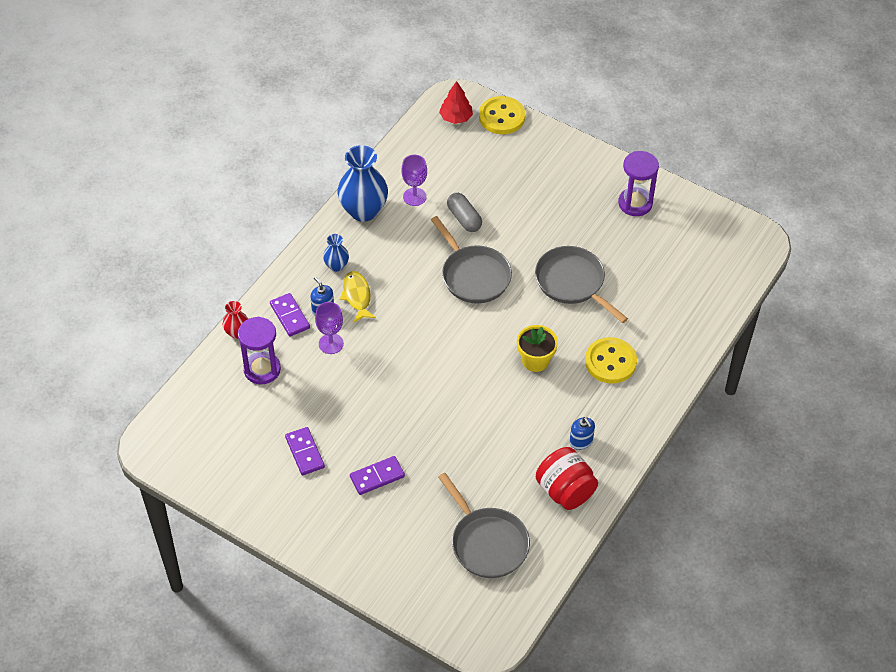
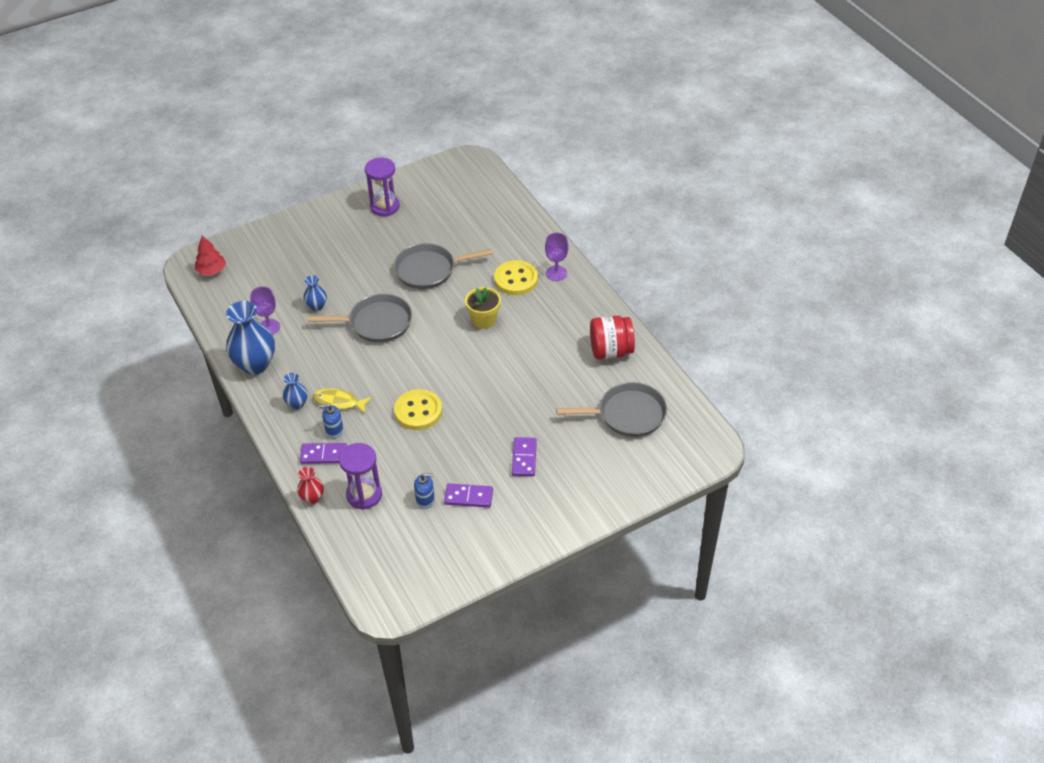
camera: 60 degrees left, 5 degrees down
purple goblet [315,302,344,354] -> purple goblet moved to [545,233,568,281]
grey capsule [447,193,482,232] -> blue vase [304,275,327,311]
yellow button [479,96,525,134] -> yellow button moved to [394,389,442,430]
blue soap dispenser [570,417,595,450] -> blue soap dispenser moved to [414,473,435,508]

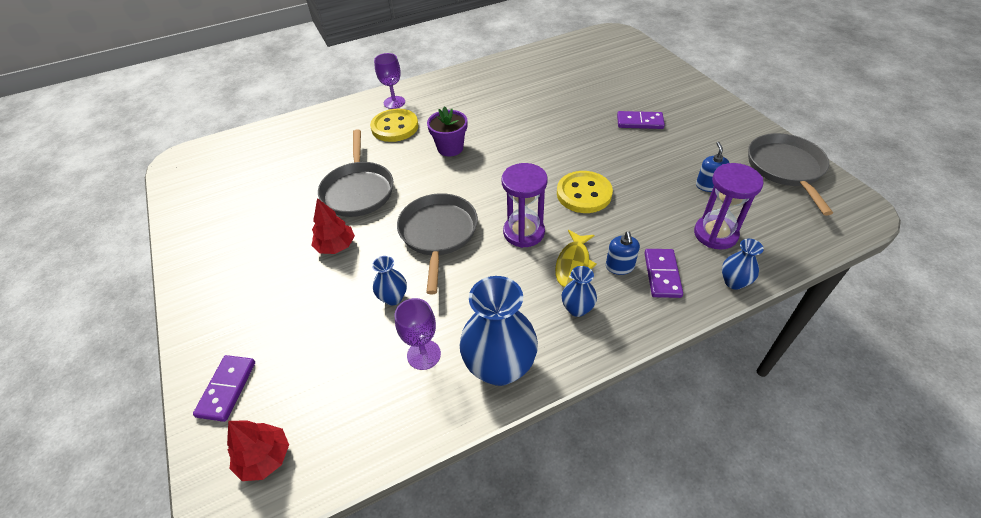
camera: 85 degrees left, 0 degrees up
red vase [297,467,324,504] -> blue vase [722,239,764,290]
purple hourglass [365,157,400,216] -> purple hourglass moved to [502,163,548,248]
purple domino [444,483,493,508] -> purple domino moved to [193,355,255,422]
yellow flower pot [465,287,501,329] -> purple flower pot [427,106,468,157]
grey pan [556,382,667,437] -> grey pan moved to [748,133,833,215]
red jar [590,316,635,359] -> none
none -> red tree [311,198,355,254]

